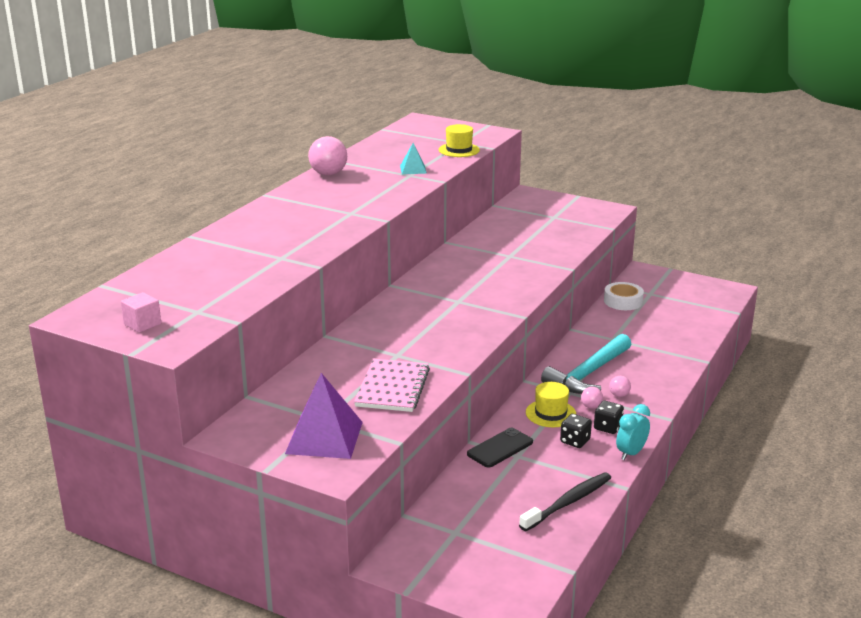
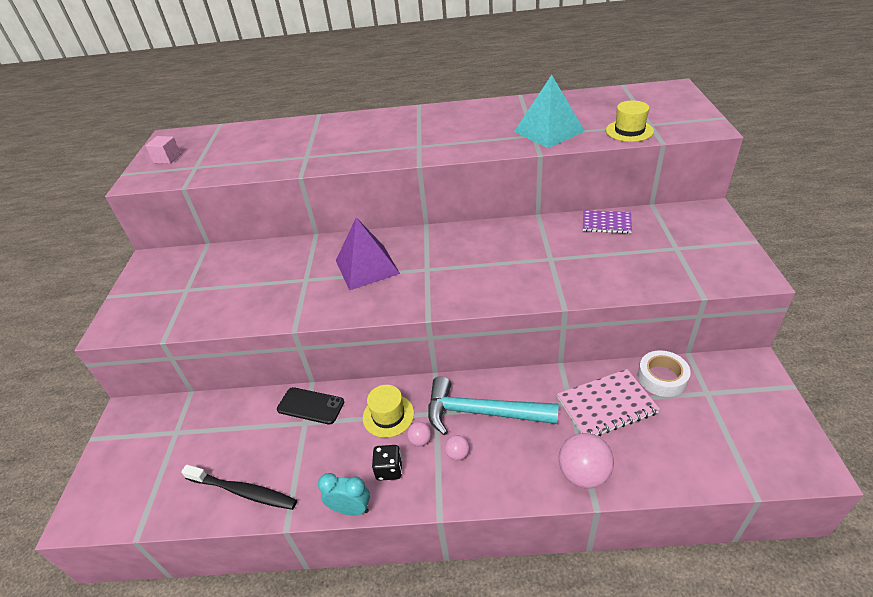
camera: 65 degrees right, 15 degrees up
purple pyramid [285,373,363,459] -> purple pyramid moved to [336,218,400,290]
pink ball [308,136,347,175] -> pink ball moved to [559,433,614,489]
pink notebook [354,359,430,412] -> pink notebook moved to [557,369,660,436]
turquoise pyramid [400,143,427,174] -> turquoise pyramid [514,75,585,148], size x1.92
black dice [560,414,592,448] -> none
none -> purple notebook [583,210,632,234]

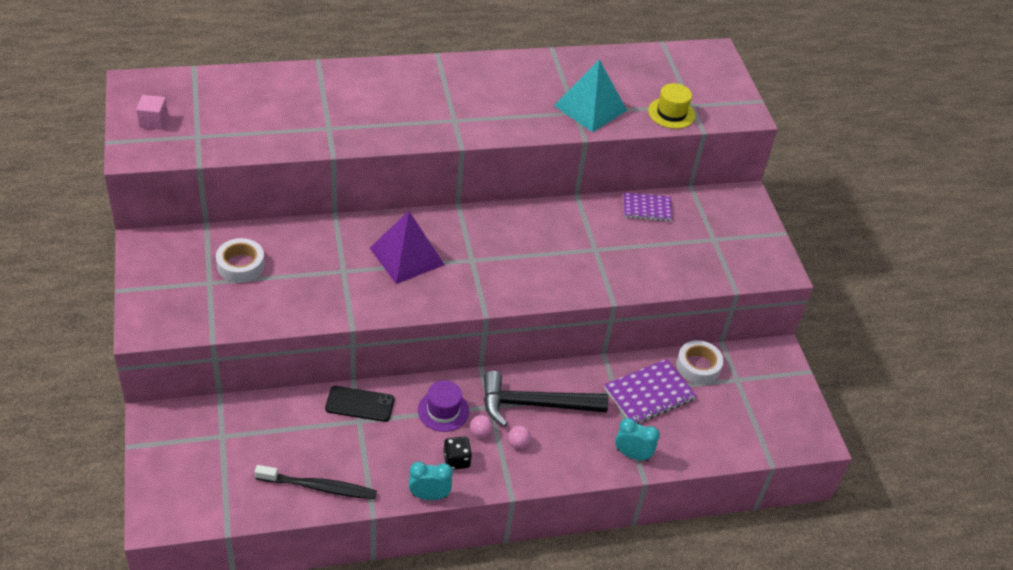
camera: 20 degrees left, 5 degrees up
yellow hat [363,385,414,438] -> purple hat [418,380,469,432]
turquoise hammer [428,377,558,435] -> black hammer [484,371,609,427]
pink notebook [557,369,660,436] -> purple notebook [604,359,697,424]
pink ball [559,433,614,489] -> turquoise clock [615,418,660,461]
none -> white tape [216,238,265,283]

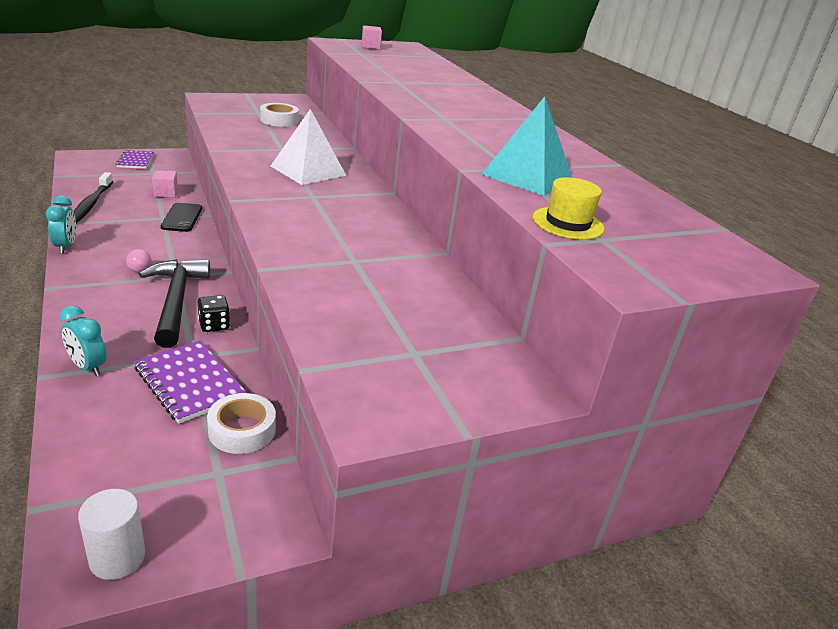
camera: 80 degrees right, 15 degrees down
purple pyramid [370,211,445,284] -> white pyramid [271,109,346,185]
purple hat [418,380,469,432] -> none
black dice [443,436,472,470] -> black dice moved to [198,295,230,332]
pink ball [508,426,531,449] -> none
turquoise clock [615,418,660,461] -> turquoise clock turned 120 degrees clockwise [60,306,106,376]
purple notebook [623,192,673,221] -> purple notebook moved to [116,150,153,169]
none -> white cylinder [78,489,145,580]
none -> pink cube [152,170,178,198]

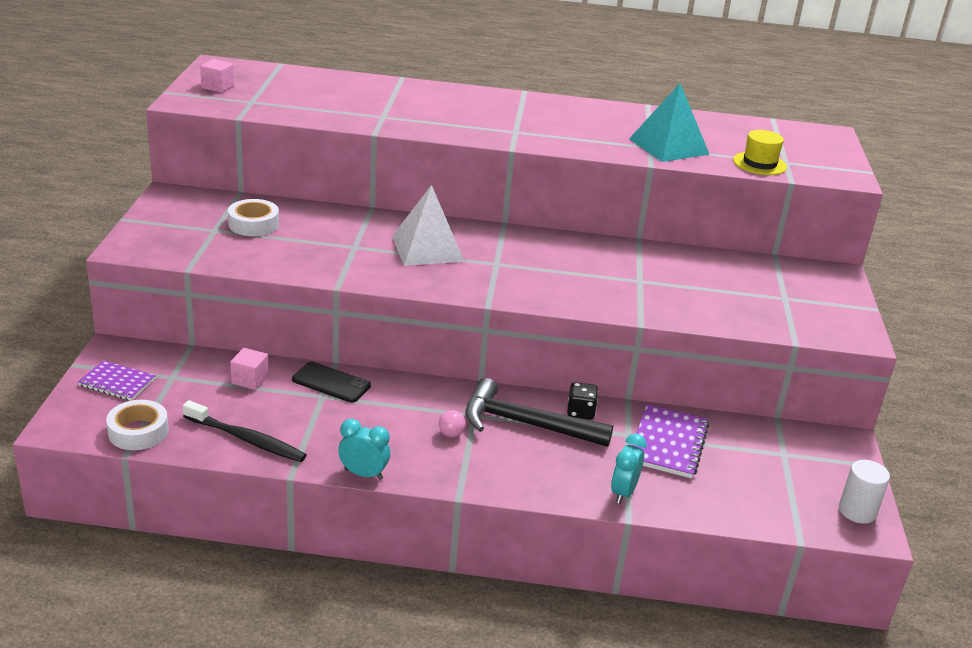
camera: 60 degrees left, 0 degrees up
turquoise clock [60,306,106,376] -> turquoise clock turned 135 degrees clockwise [611,434,647,504]
purple notebook [134,341,247,424] -> purple notebook turned 60 degrees counterclockwise [632,404,709,478]
white tape [207,393,276,454] -> white tape moved to [106,400,169,450]

